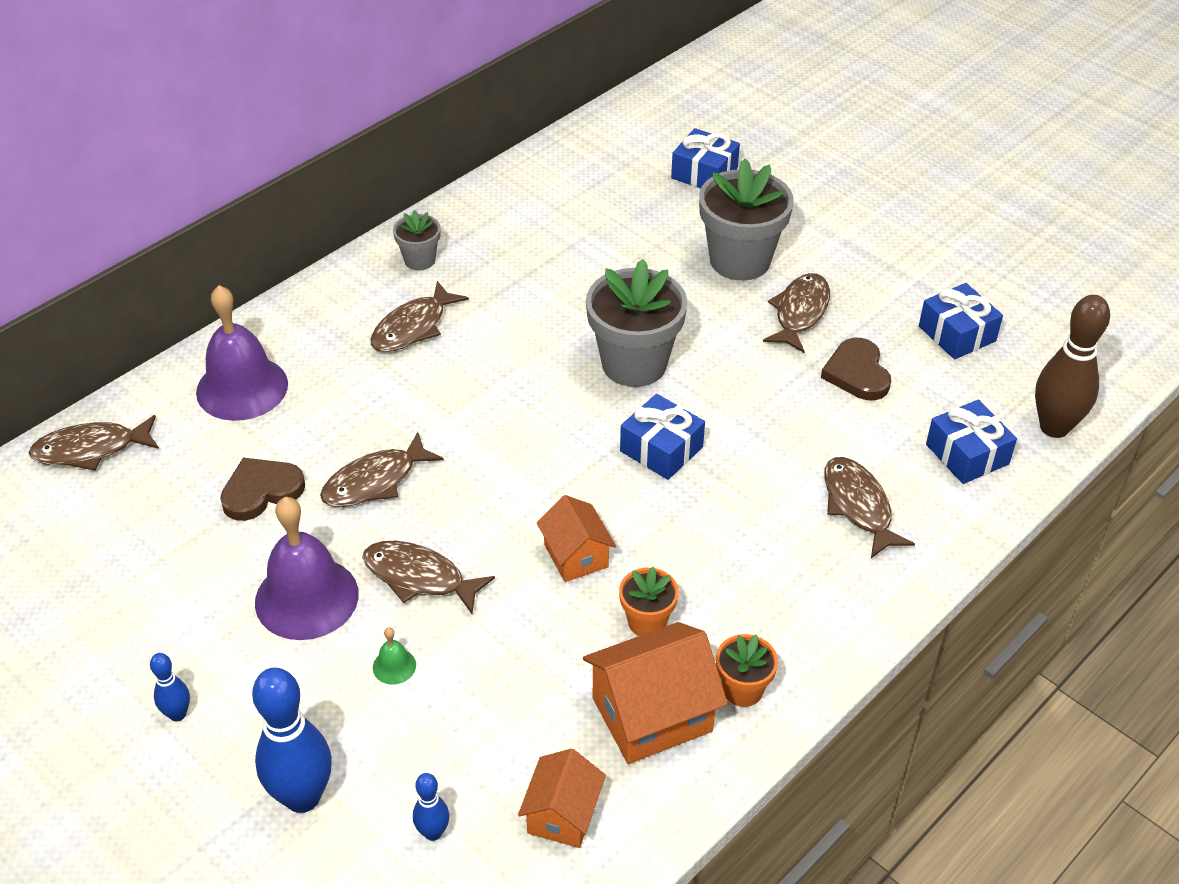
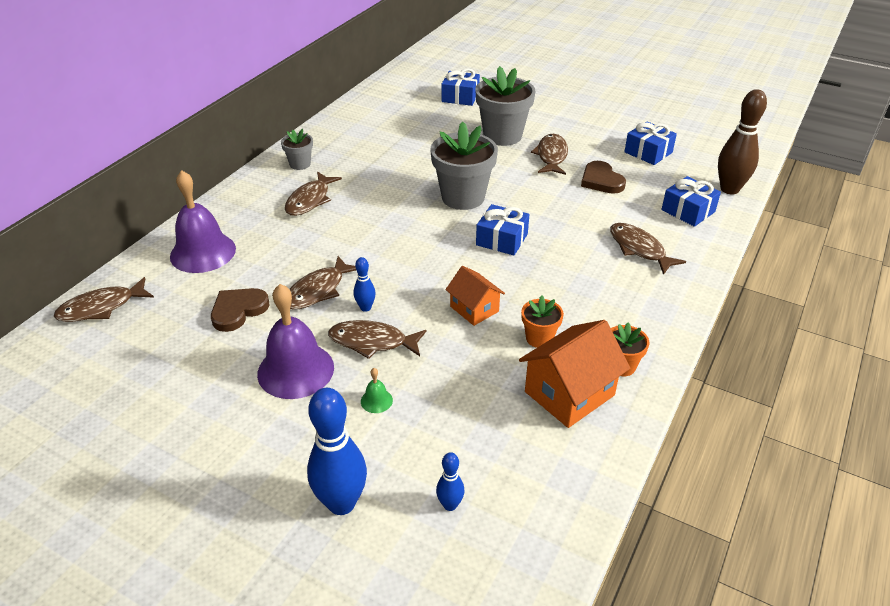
camera: 15 degrees left, 5 degrees down
blue bowling pin [150,653,190,721] -> blue bowling pin moved to [354,257,376,312]
orange house [518,748,606,848] -> none

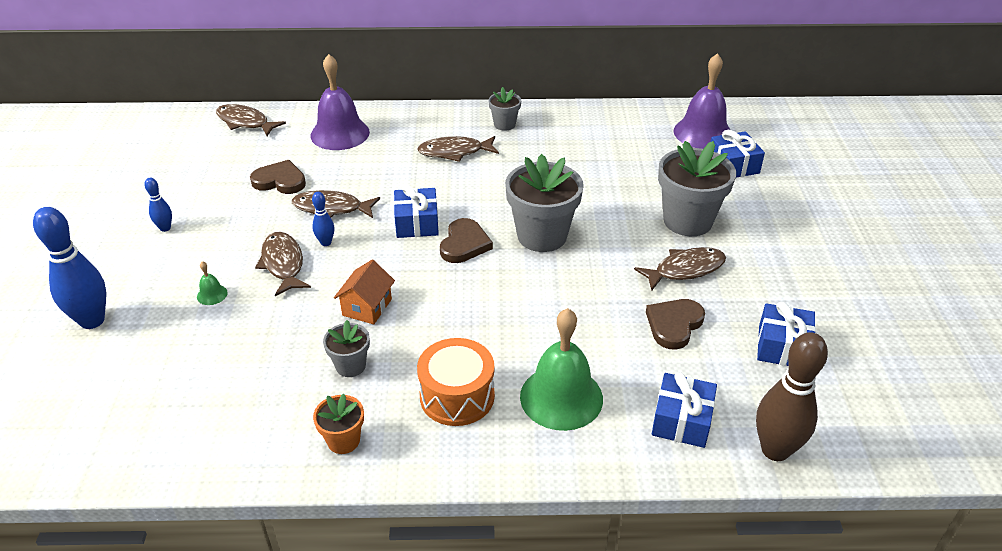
camera: 60 degrees right, 0 degrees up
purple bell [257,284,334,399] -> purple bell moved to [673,53,730,149]
blue bowling pin [436,452,464,511] -> blue bowling pin moved to [145,178,172,232]
blue gift [476,204,530,255] -> blue gift moved to [394,184,439,238]
orange house [519,320,630,428] -> none
orange flower pot [521,295,564,348] -> grey flower pot [323,320,370,377]
brown fish [610,223,686,275] -> green bell [520,308,603,431]
none -> orange drum [417,338,495,426]
none -> brown heart [440,218,493,263]

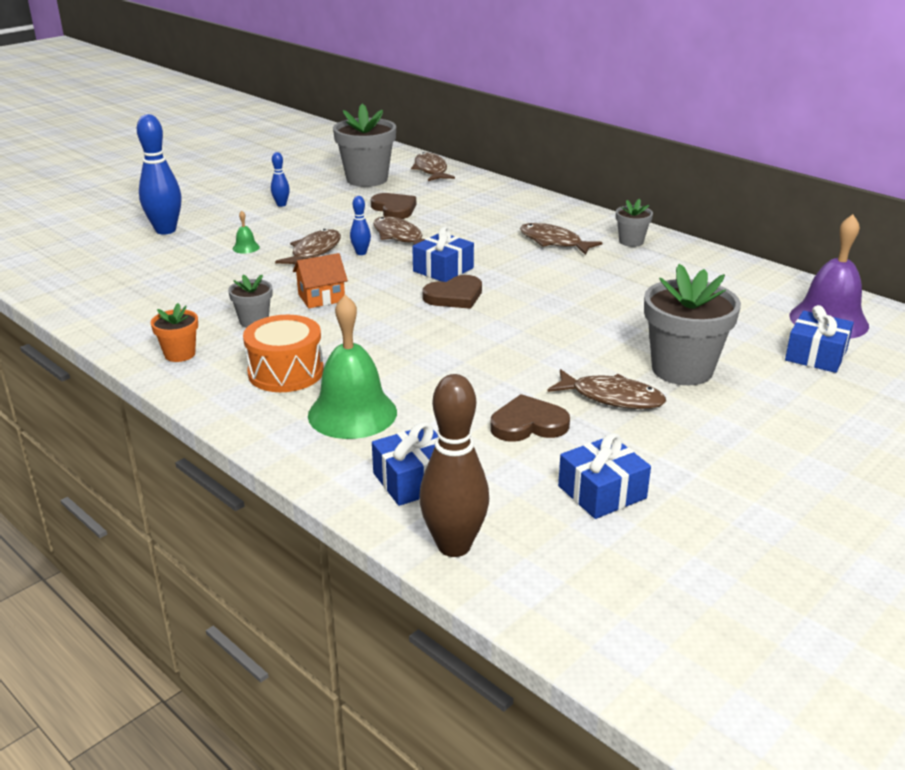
camera: 45 degrees right, 10 degrees down
purple bell [311,54,370,150] -> none
grey flower pot [505,154,584,252] -> grey flower pot moved to [333,104,396,187]

